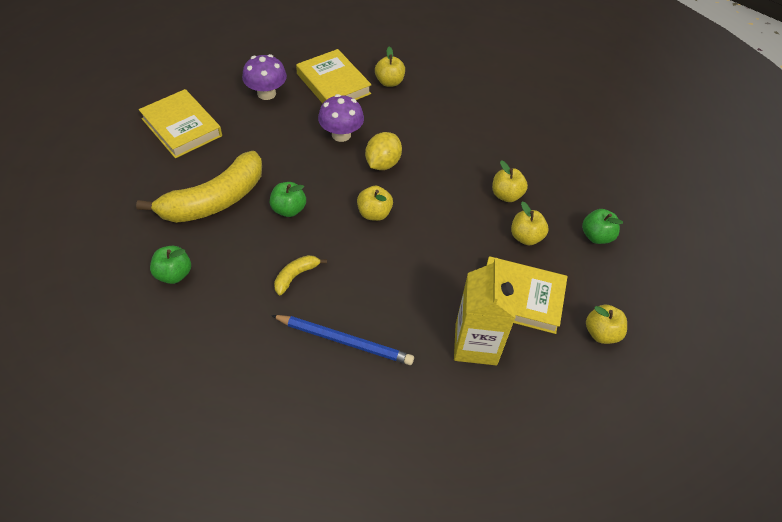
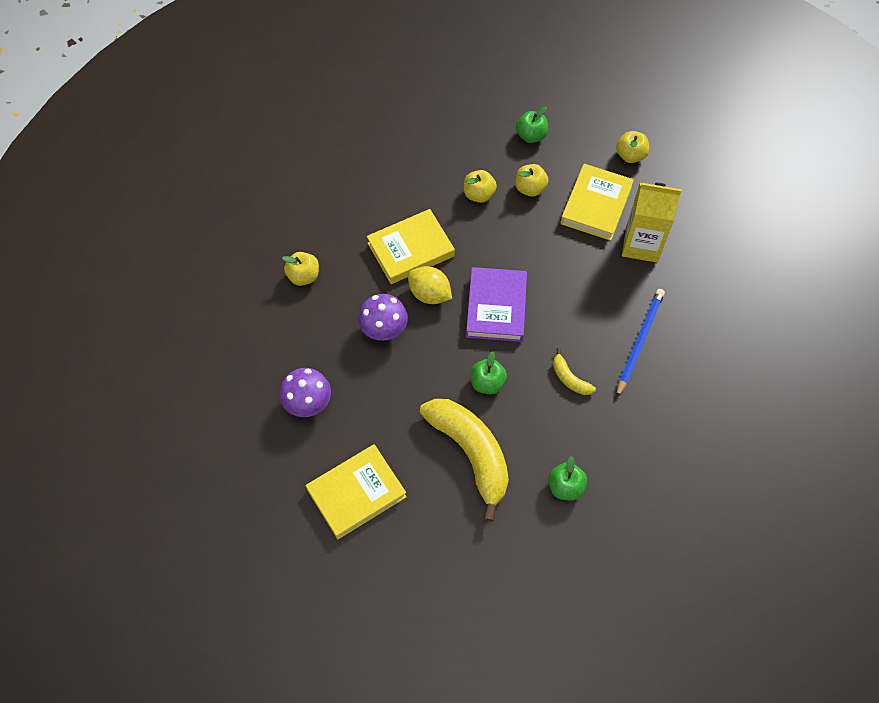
camera: 80 degrees left, 10 degrees up
yellow book [296,49,372,104] -> yellow book moved to [367,209,455,284]
yellow apple [357,186,393,221] -> purple book [466,267,527,342]

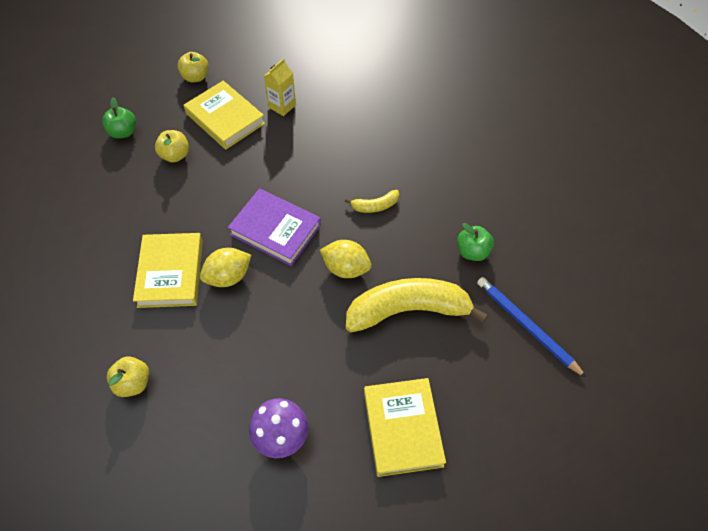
camera: 65 degrees left, 5 degrees down
purple mushroom [358,294,408,341] -> none
yellow apple [464,170,497,203] -> none
green apple [470,351,507,395] -> yellow lemon [320,240,372,278]
blue pencil [616,289,665,398] -> blue pencil moved to [477,277,587,378]
yellow carton [622,182,682,263] -> yellow carton [264,58,296,116], size x0.60

